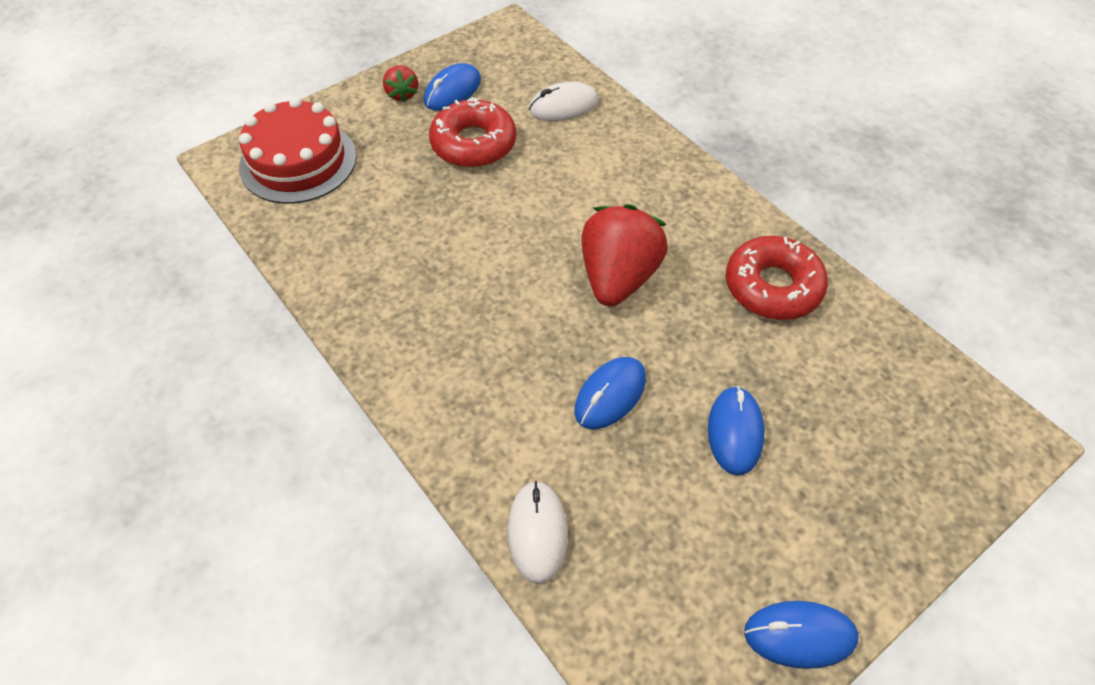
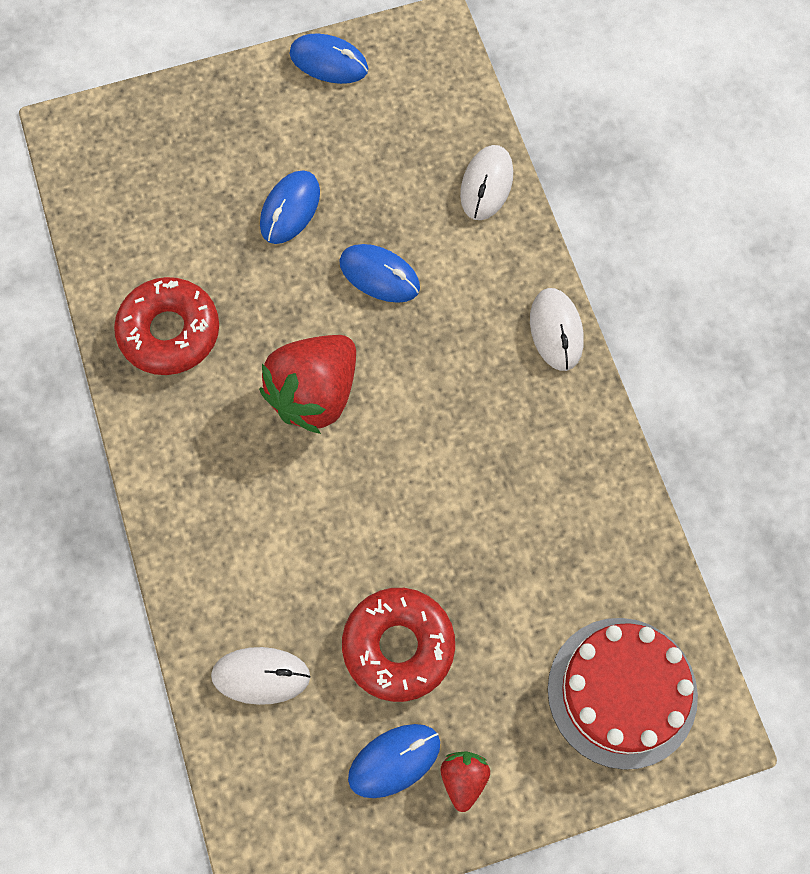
camera: 160 degrees left, 15 degrees up
blue mouse [574,357,646,429] -> blue mouse turned 60 degrees clockwise [339,244,420,303]
none -> white mouse [530,288,584,371]

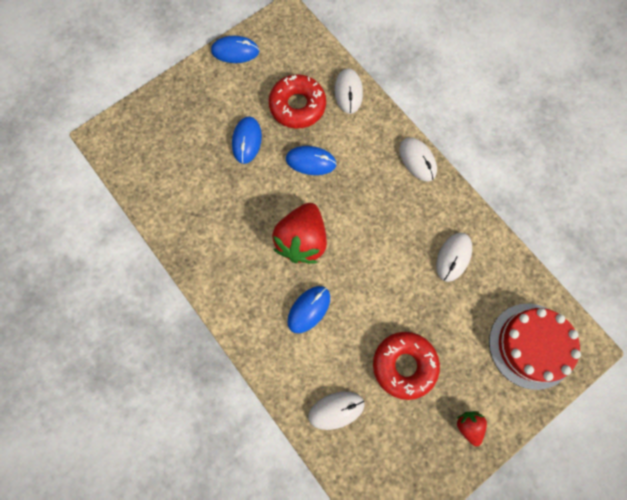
camera: 20 degrees left, 5 degrees up
red donut [114,277,219,375] -> red donut moved to [269,74,326,129]
blue mouse [348,724,440,798] -> blue mouse moved to [288,286,330,333]
none -> white mouse [436,233,472,282]

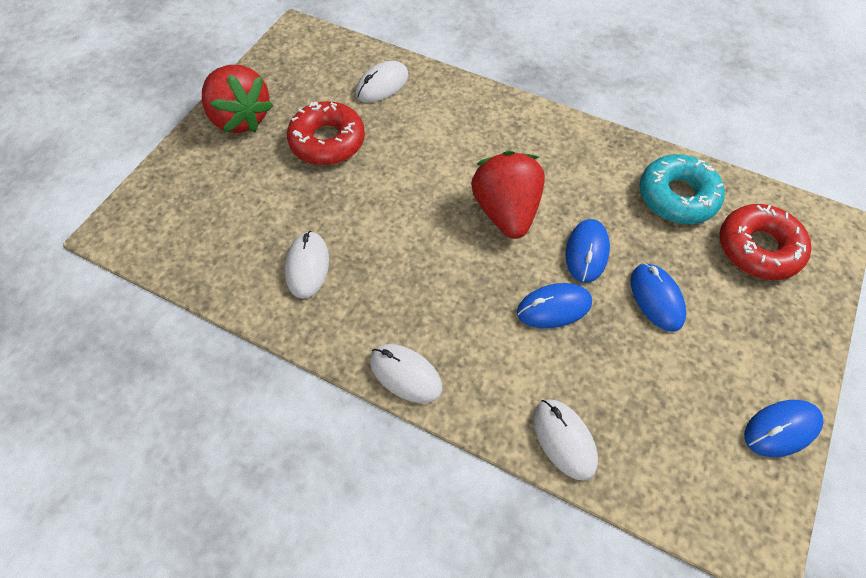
camera: 155 degrees right, 15 degrees down
red donut [269,74,326,129] -> red donut moved to [720,204,812,280]
blue mouse [288,286,330,333] -> blue mouse moved to [566,219,610,283]
red strawberry [456,411,487,447] -> red strawberry [202,65,273,133], size x2.04
red cake [489,304,581,390] -> none
none -> turquoise donut [640,154,725,224]

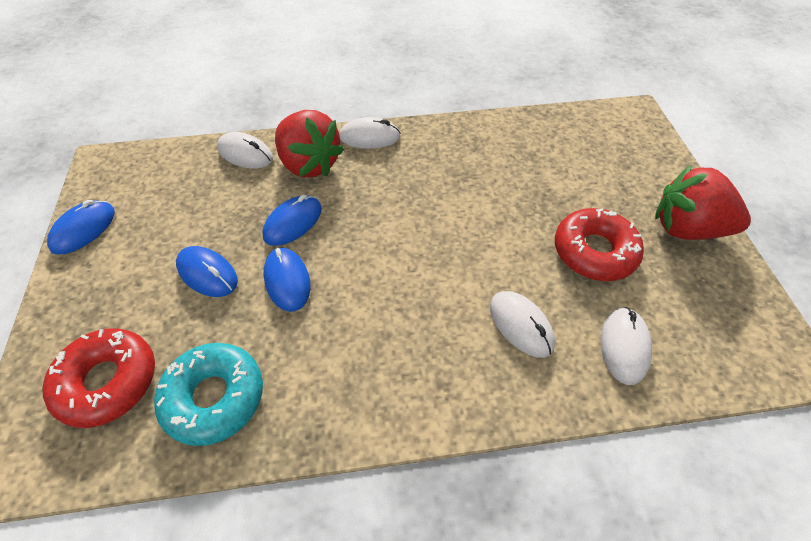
camera: 145 degrees right, 5 degrees down
white mouse [285,231,329,299] -> white mouse moved to [490,291,555,358]
red strawberry [471,151,545,239] -> red strawberry moved to [275,110,344,177]

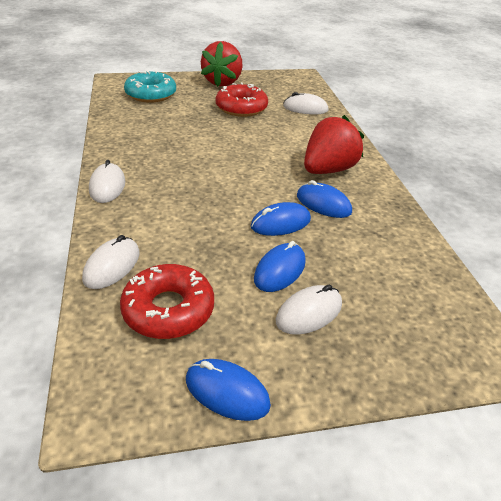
camera: 95 degrees left, 15 degrees down
red donut [42,328,155,428] -> red donut moved to [120,264,214,339]
turquoise donut [154,343,263,446] -> turquoise donut moved to [124,70,176,103]
blue mouse [262,195,322,246] -> blue mouse moved to [297,180,352,218]
red strawberry [275,110,344,177] -> red strawberry moved to [304,115,364,174]
white mouse [490,291,555,358] -> white mouse moved to [276,285,342,335]

